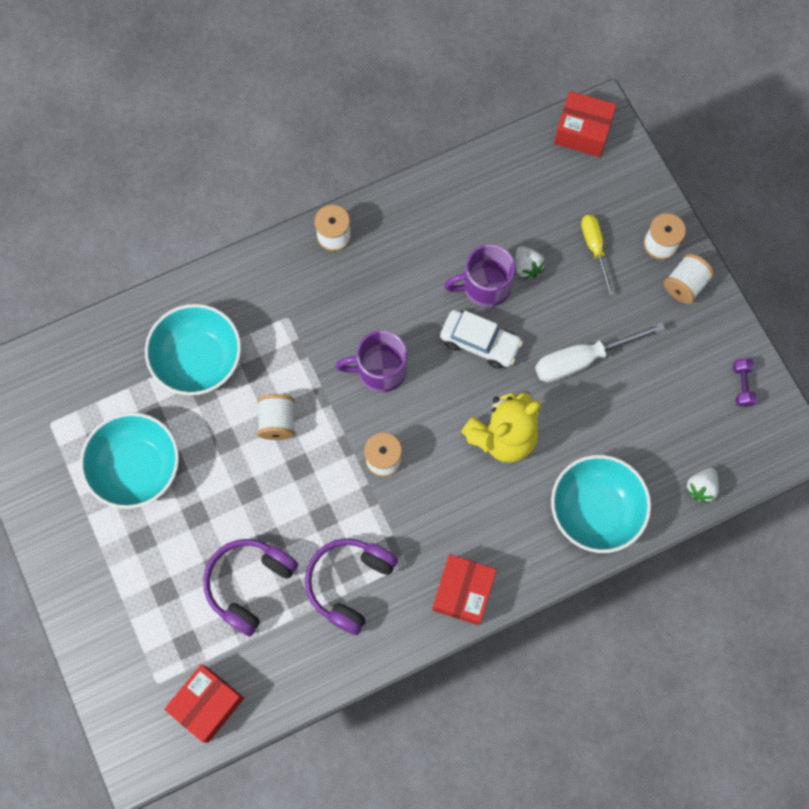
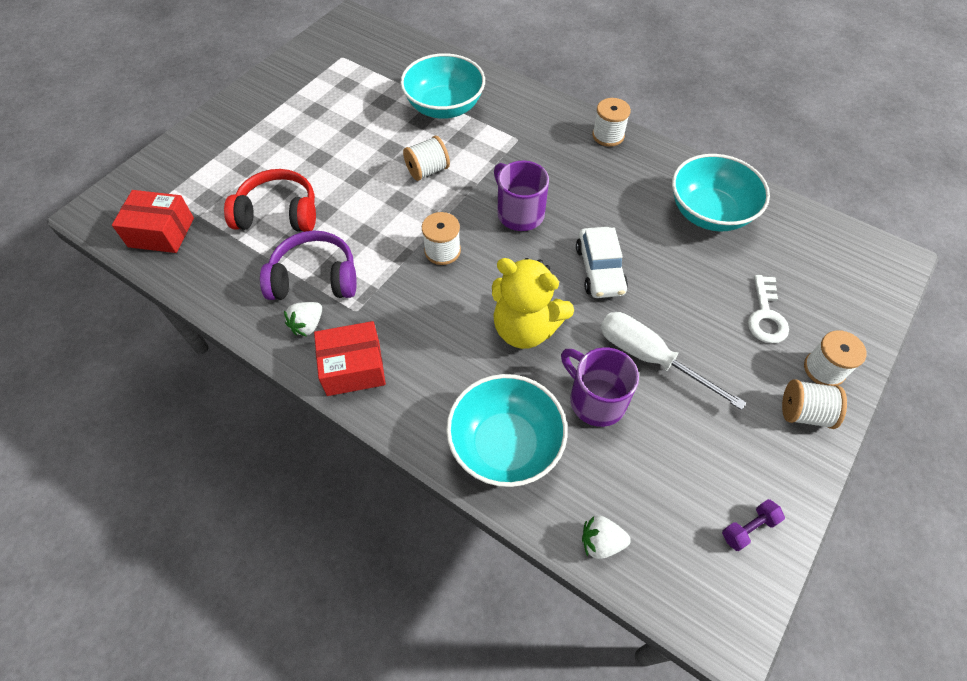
camera: 60 degrees right, 15 degrees down
turquoise bowl [80,412,179,509] -> turquoise bowl moved to [672,154,770,231]
purple headphones [203,539,298,636] -> red headphones [224,169,316,232]
purple mug [444,244,515,307] -> purple mug moved to [561,347,639,427]
white strawberry [515,246,545,279] -> white strawberry moved to [284,302,322,336]
red box [554,91,617,157] -> none
yellow screwdriver [581,215,614,296] -> white key [748,275,789,344]

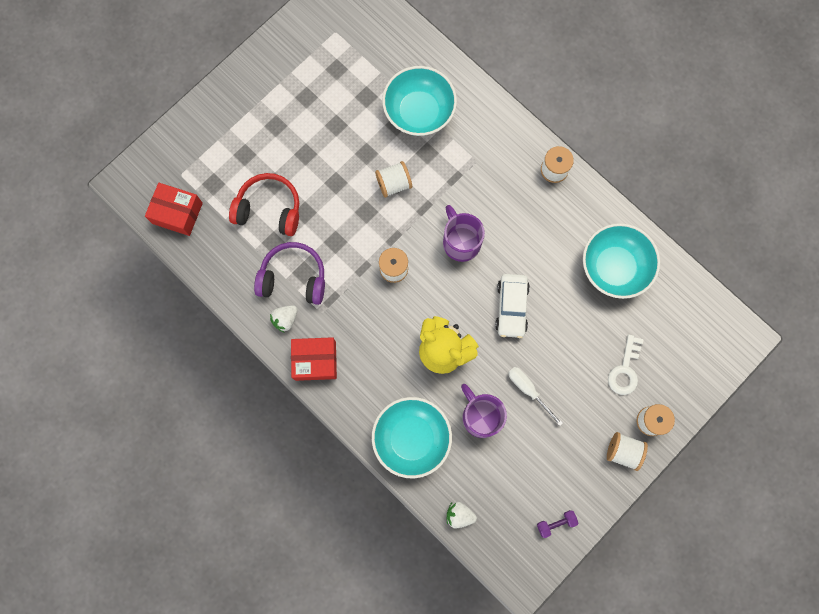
camera: 10 degrees right, 20 degrees up
white screwdriver [600,312,746,410] -> white screwdriver [508,367,563,426], size x0.65

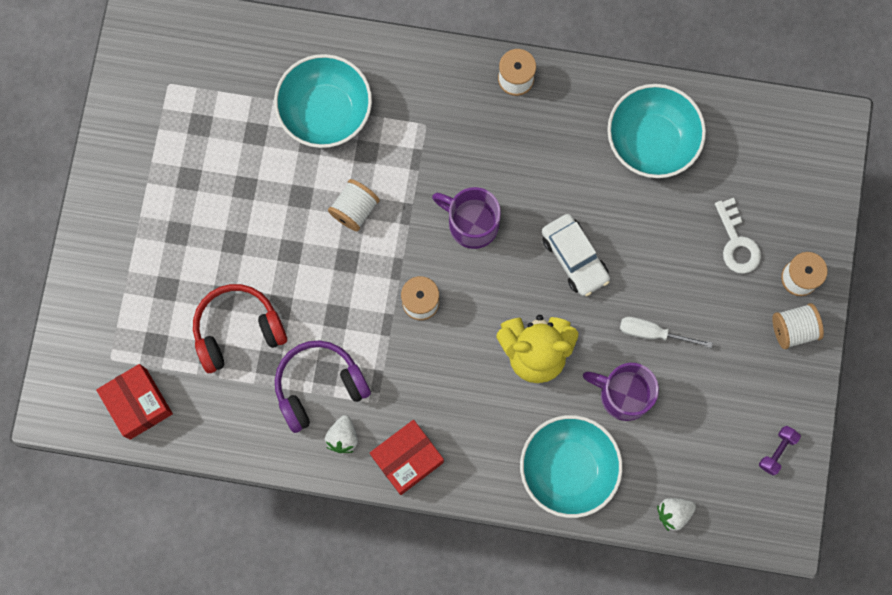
camera: 35 degrees left, 0 degrees up
red box [145,183,203,236] -> red box turned 75 degrees clockwise [96,364,173,440]

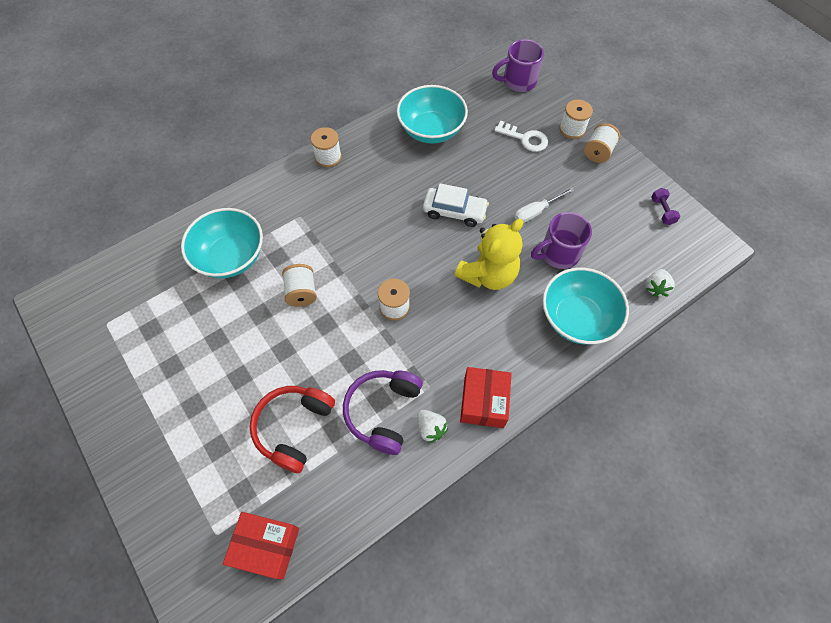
camera: 45 degrees left, 15 degrees down
purple mug [432,187,501,249] -> purple mug moved to [492,39,544,92]

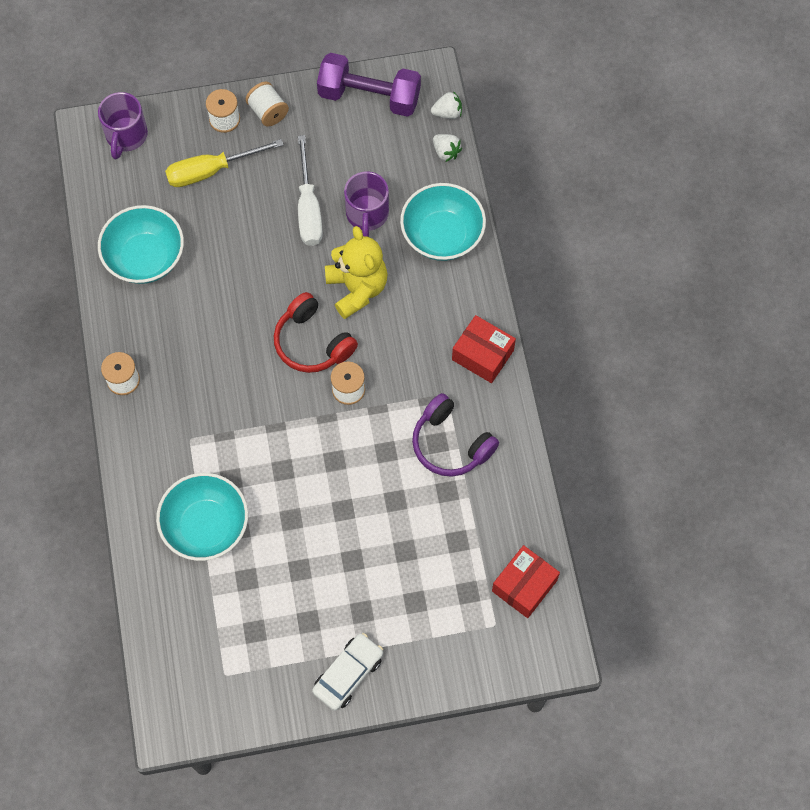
camera: 65 degrees left, 5 degrees up
red headphones [250,386,335,473] -> red headphones moved to [274,292,358,373]
white spool [282,264,317,307] -> none
white strawberry [418,410,448,443] -> white strawberry moved to [431,91,462,119]
white car [423,183,489,227] -> white car moved to [312,633,383,711]
white key [494,120,548,152] -> yellow screwdriver [165,139,284,187]
white screwdriver [515,187,574,223] -> white screwdriver [298,135,323,246], size x1.54
purple dumbbell [651,188,680,225] -> purple dumbbell [317,53,421,117], size x2.49

